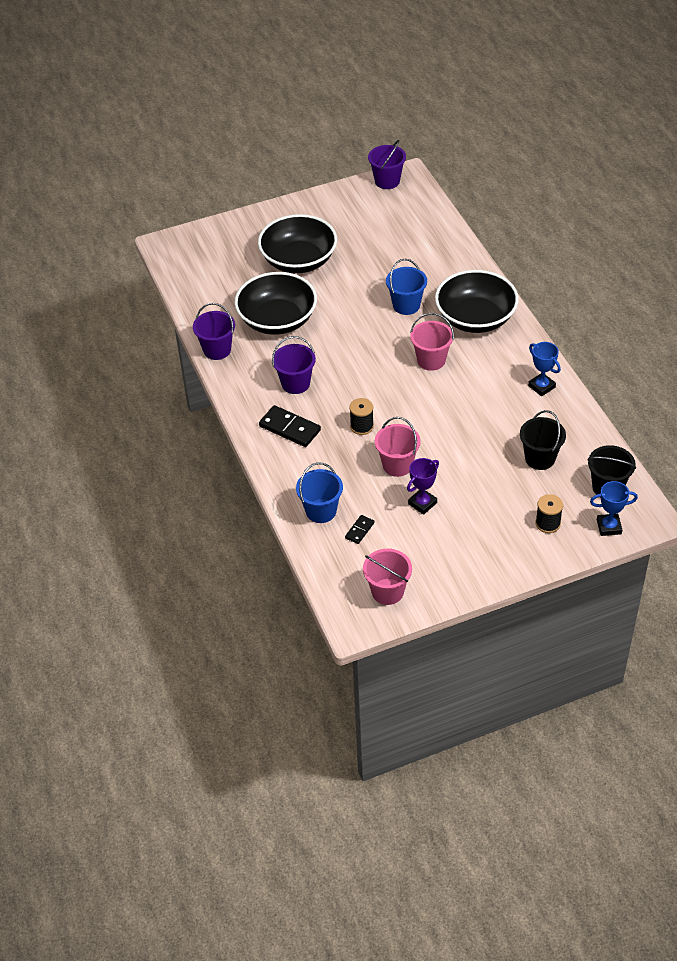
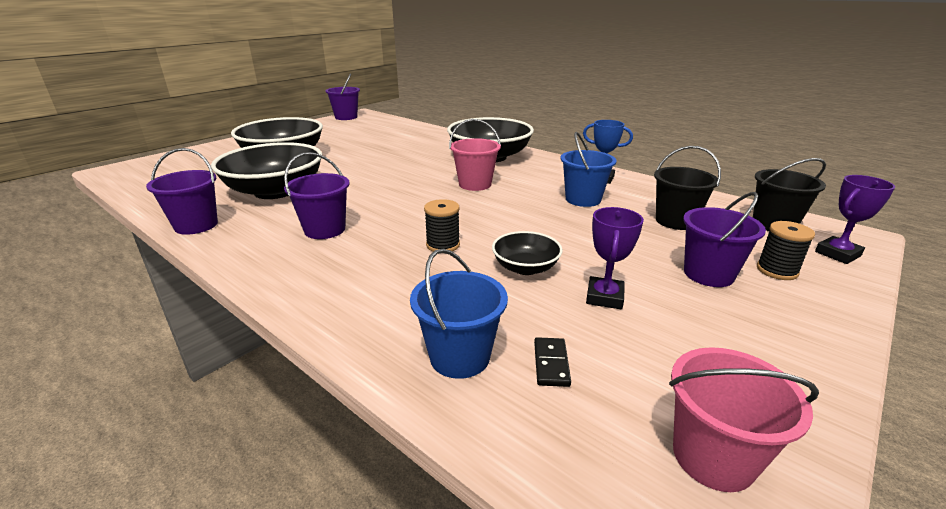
camera: 30 degrees left, 20 degrees down
black domino [259,405,321,447] -> none
pink bucket [375,417,421,477] -> black bowl [492,231,563,275]
blue bucket [386,259,427,315] -> blue bucket moved to [561,132,617,207]
blue trophy [590,481,638,536] -> purple trophy [815,175,895,264]
none -> purple bucket [683,192,766,287]

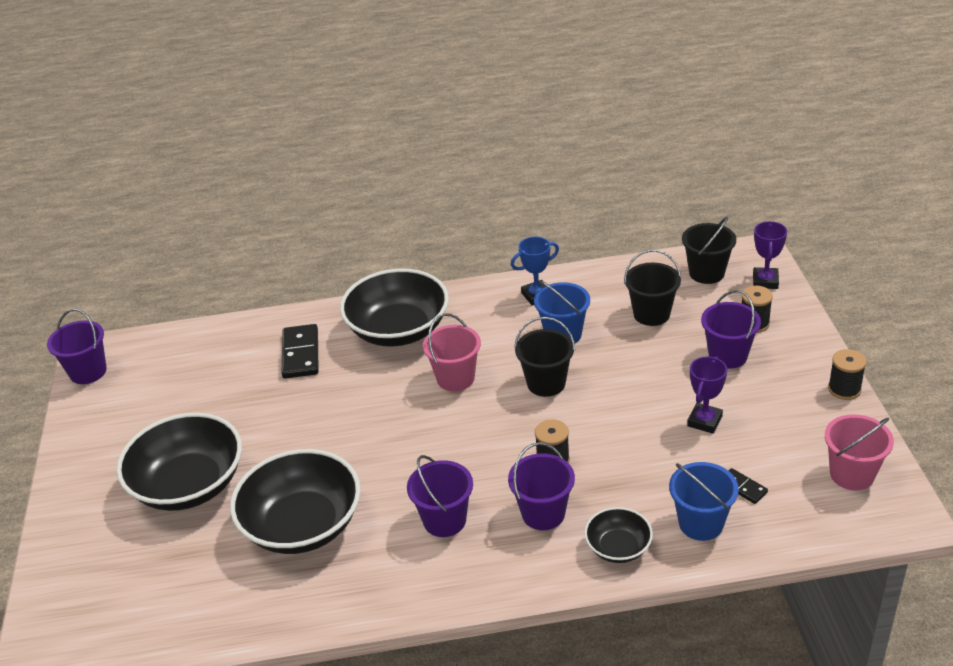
camera: 45 degrees left, 10 degrees up
purple bucket [146,148,218,235] -> purple bucket moved to [508,442,575,530]
black bowl [492,231,563,275] -> black bowl moved to [584,507,653,563]
purple trophy [586,207,644,309] -> purple trophy turned 60 degrees clockwise [687,356,727,434]
none -> black domino [281,324,319,379]
none -> black bucket [514,317,575,397]
none -> black spool [828,349,866,400]

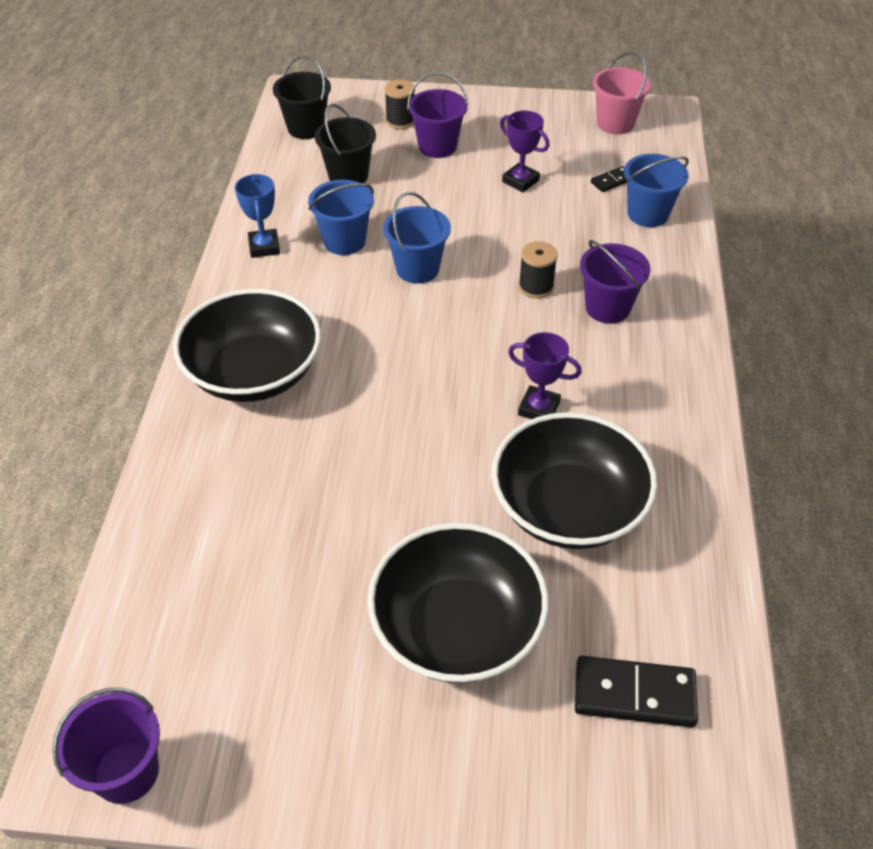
camera: 80 degrees left, 10 degrees up
black domino [281,324,319,379] -> black domino moved to [575,656,698,728]
purple bucket [407,455,473,537] -> none
pink bucket [423,313,481,391] -> none
black bucket [514,317,575,397] -> blue bucket [383,192,451,284]
black bowl [584,507,653,563] -> none
purple trophy [753,221,787,289] -> purple trophy moved to [508,332,582,419]
black spool [828,349,866,400] -> none

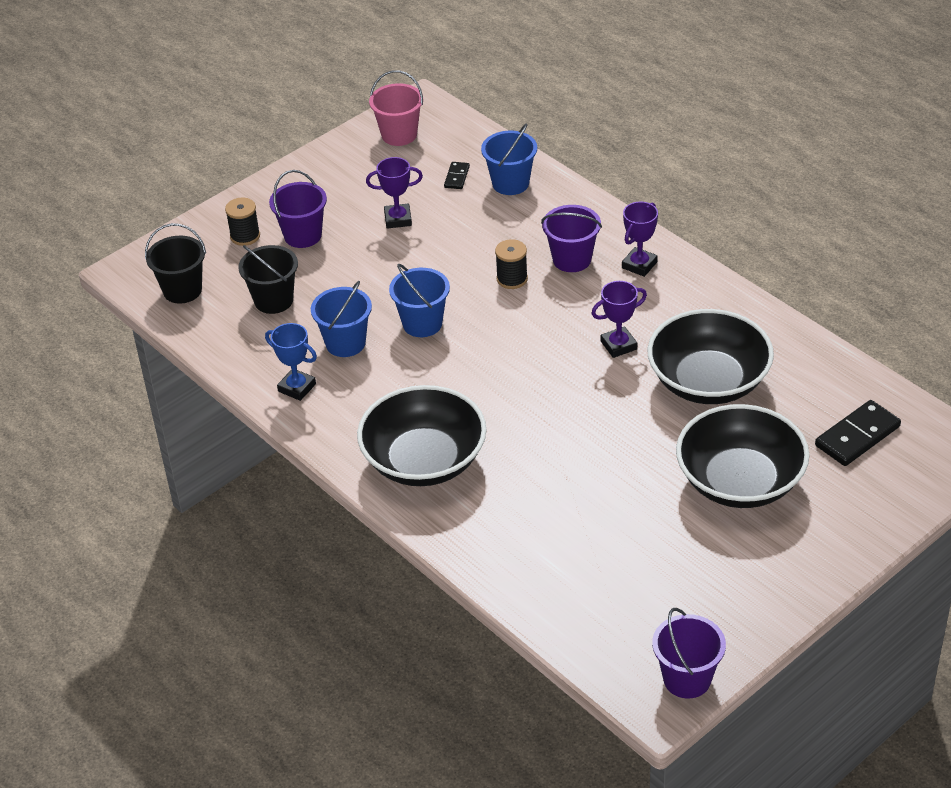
camera: 45 degrees left, 5 degrees down
none -> purple trophy [622,202,658,277]

